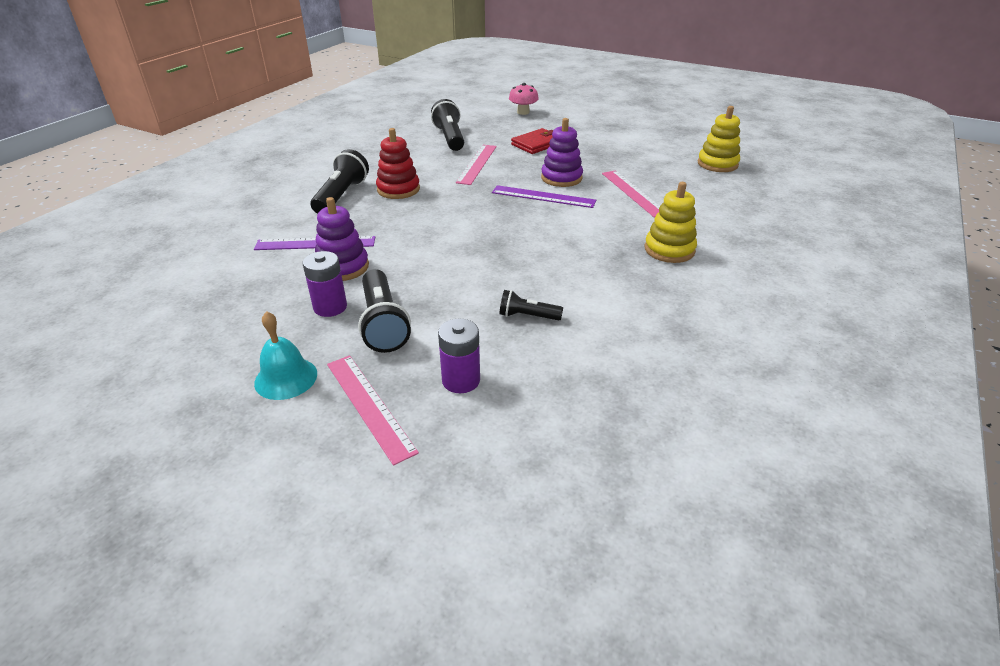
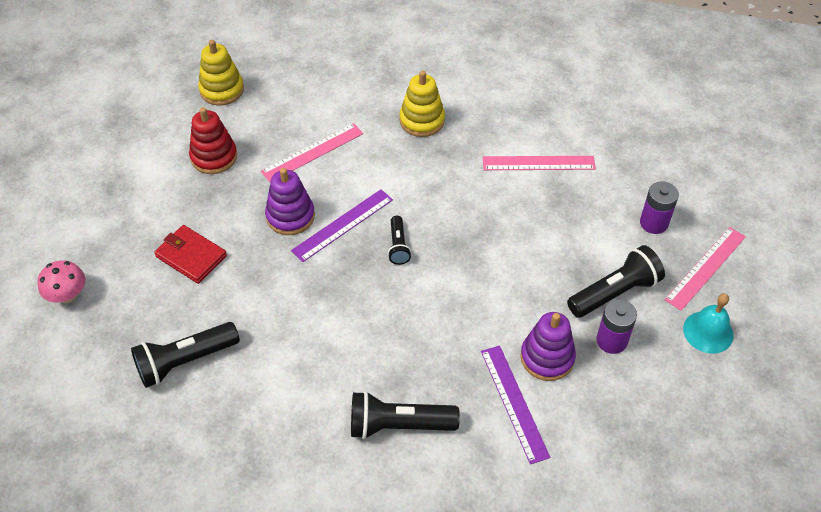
camera: 105 degrees left, 15 degrees up
red stacking toy [376,128,420,199] -> red stacking toy moved to [189,107,237,174]
pink ruler [456,145,497,185] -> pink ruler moved to [483,156,596,170]
purple ruler [492,185,596,208] -> purple ruler turned 45 degrees clockwise [291,189,393,262]
black flashlight [500,290,563,320] -> black flashlight moved to [388,216,411,265]

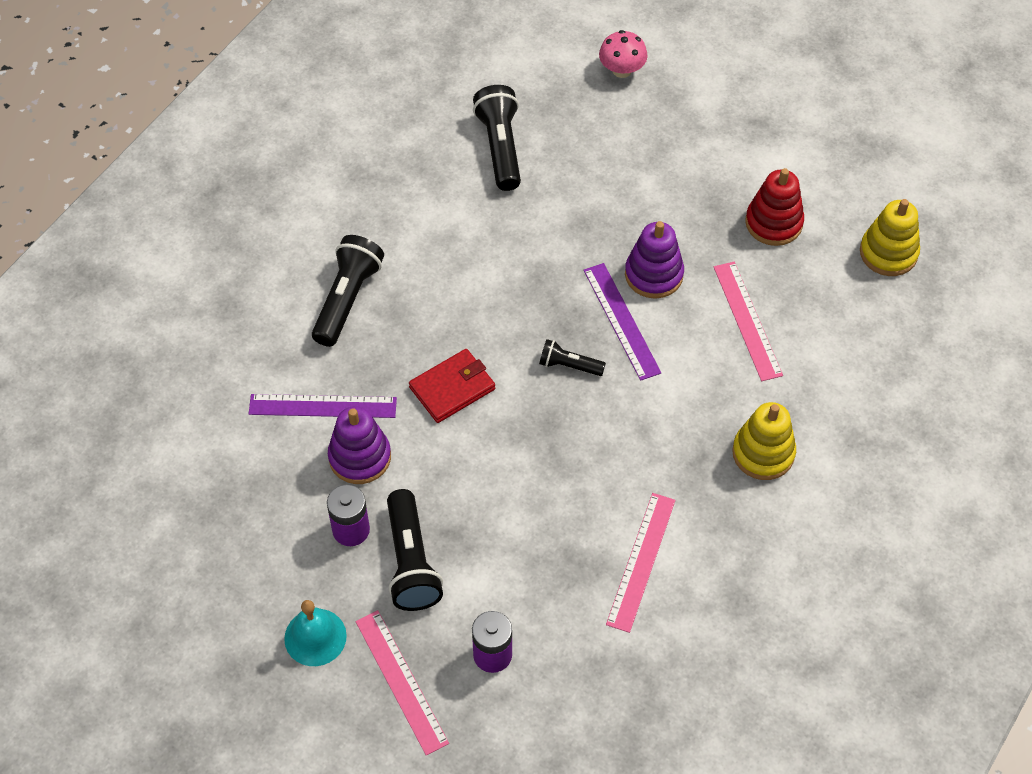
camera: 110 degrees right, 5 degrees up
red wallet [154,225,227,284] -> red wallet moved to [409,349,495,423]

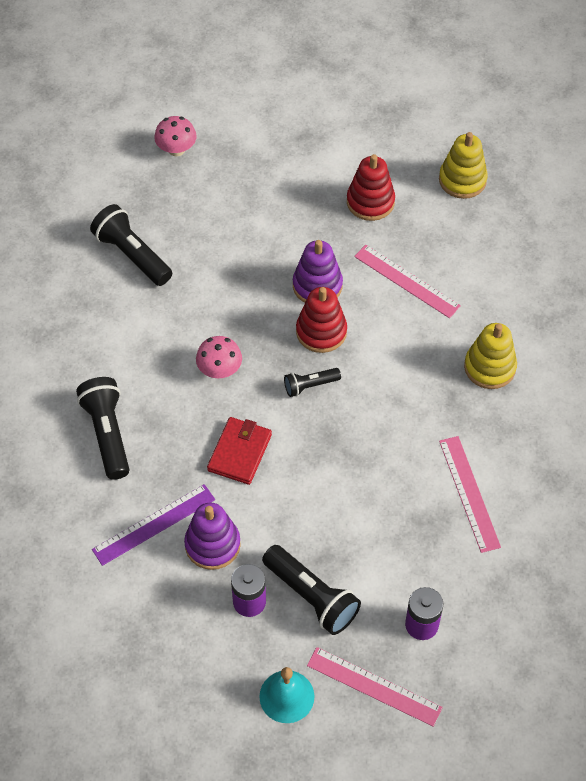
camera: 35 degrees left, 0 degrees up
purple ruler [583,263,661,381] -> red stacking toy [296,287,347,353]
none -> pink mushroom [196,336,242,378]

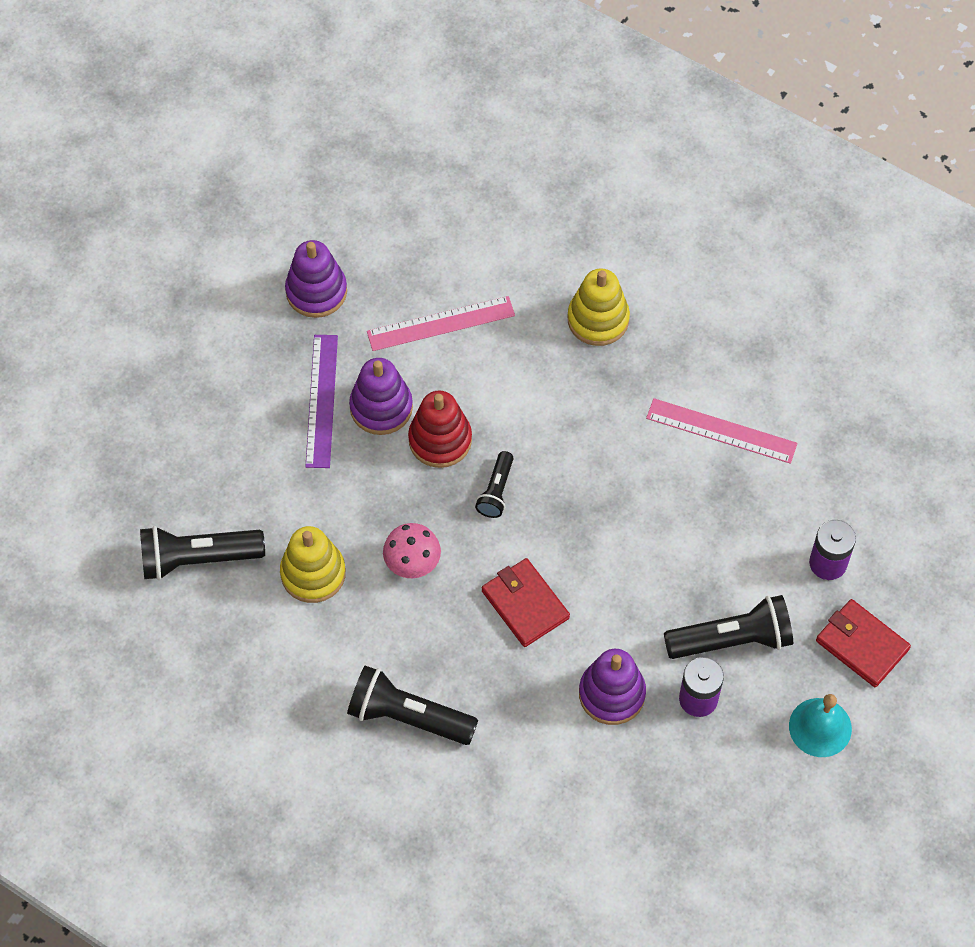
camera: 55 degrees left, 5 degrees up
purple ruler [92,484,215,566] -> purple ruler moved to [305,335,338,468]
pink mushroom [154,116,197,156] -> none
pink ruler [307,647,443,727] -> red wallet [816,599,911,687]
red stacking toy [347,154,395,221] -> purple stacking toy [285,240,347,318]
yellow stacking toy [439,132,488,199] -> yellow stacking toy moved to [280,526,346,603]

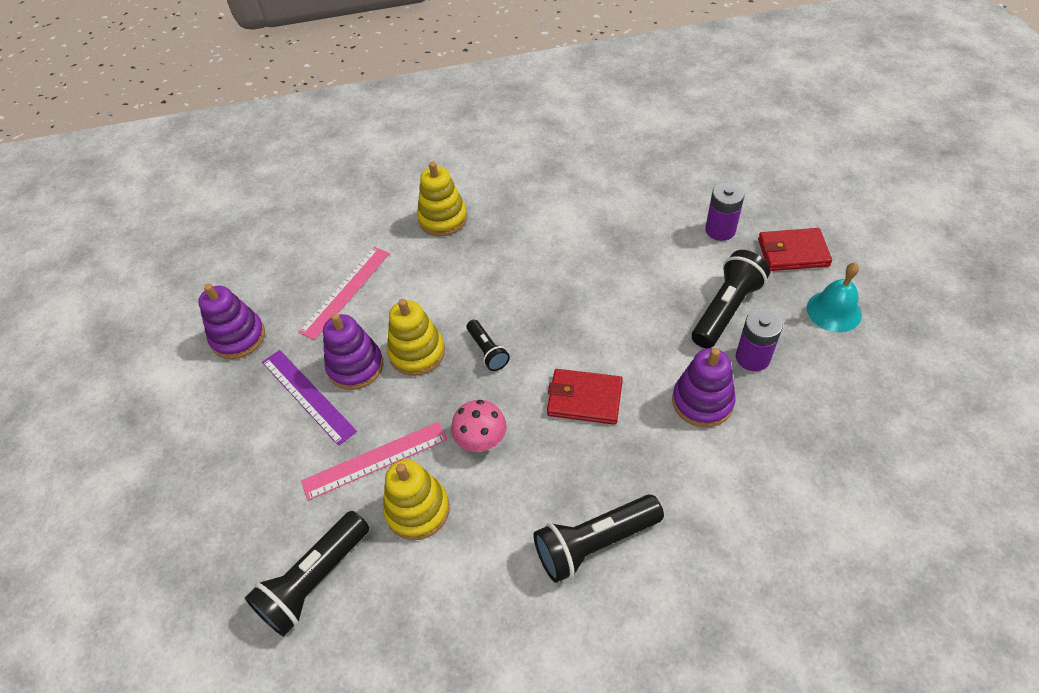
camera: 40 degrees left, 10 degrees down
red stacking toy [408,391,472,468] -> yellow stacking toy [387,299,445,376]
pink ruler [646,398,798,464] -> pink ruler moved to [301,422,447,501]

